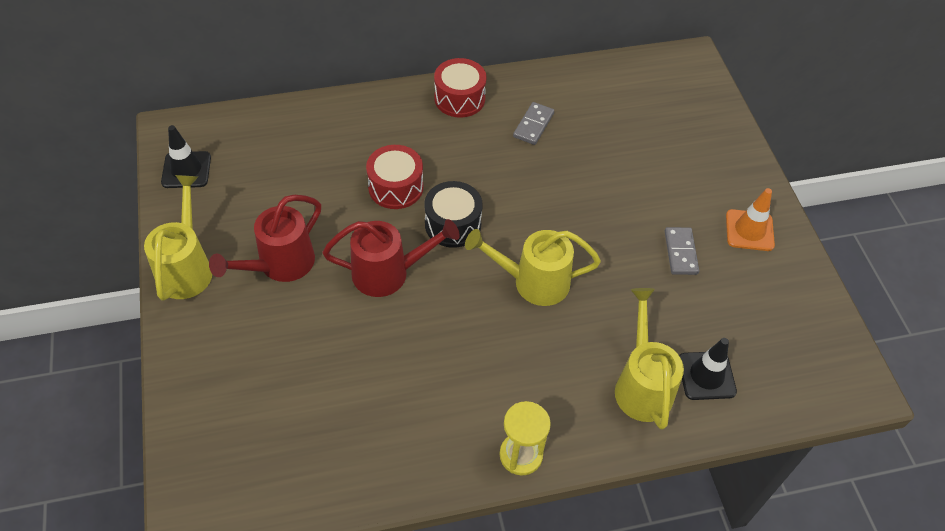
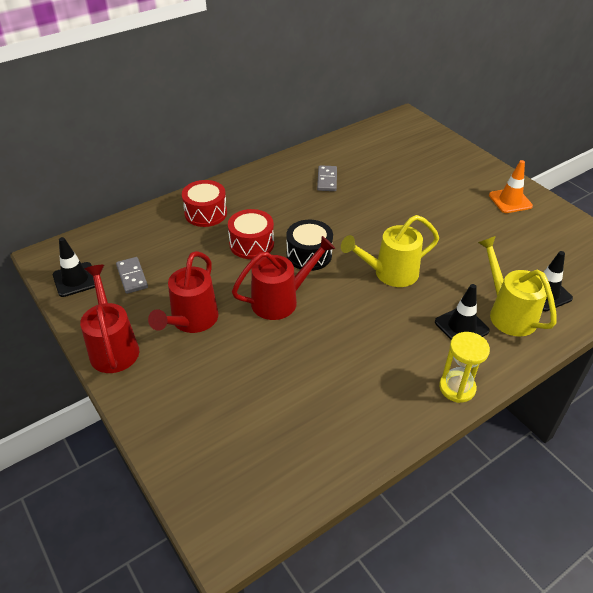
camera: 20 degrees left, 10 degrees down
yellow watering can [144,175,212,301] -> red watering can [80,265,139,373]
red drum [434,58,486,118] -> red drum moved to [182,180,227,227]
grey domino [665,227,699,275] -> grey domino moved to [116,257,148,294]
none -> black traffic cone [435,284,490,340]

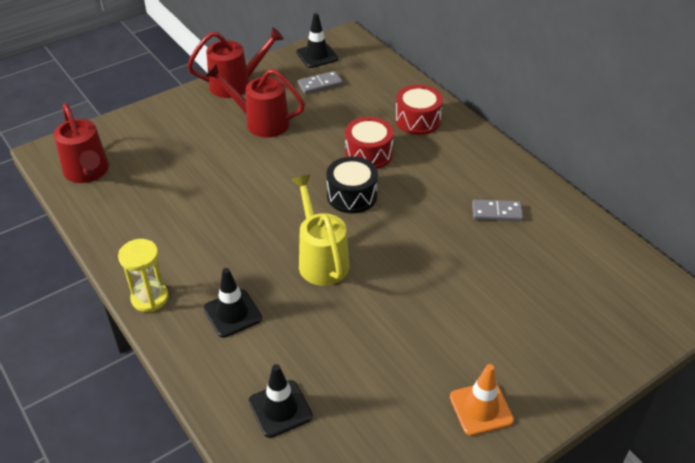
camera: 90 degrees right, 0 degrees up
red watering can [232,236,335,320] -> red watering can moved to [54,103,109,183]
yellow watering can [478,236,557,337] -> none

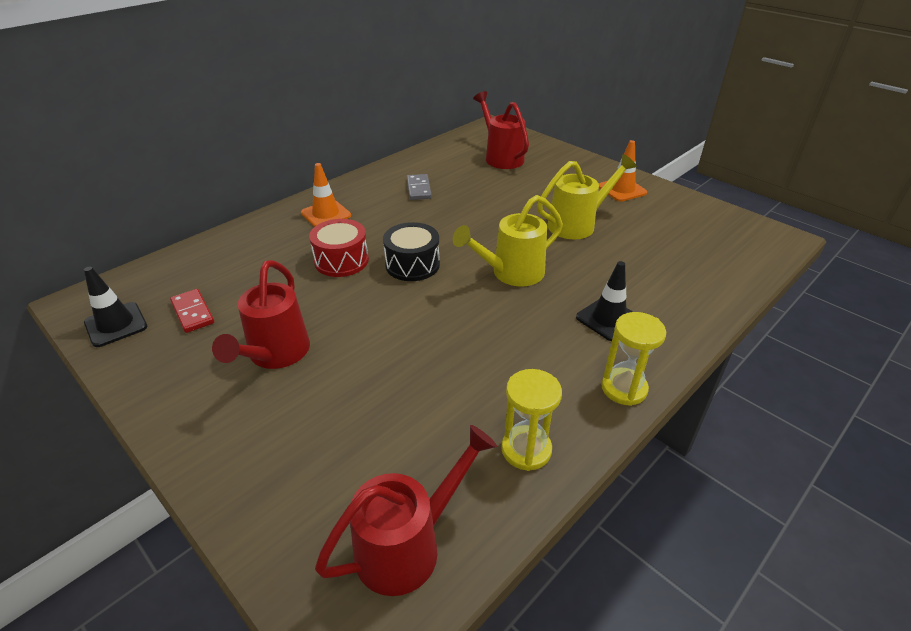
camera: 100 degrees left, 5 degrees down
red watering can [187,27,284,98] -> red watering can moved to [473,91,529,169]
black traffic cone [249,364,313,438] -> none
grey domino [298,71,343,94] -> red domino [170,289,214,333]
red drum [395,85,443,135] -> none
none -> orange traffic cone [301,163,351,227]
none -> yellow hourglass [501,369,562,471]
none -> yellow watering can [537,154,637,239]

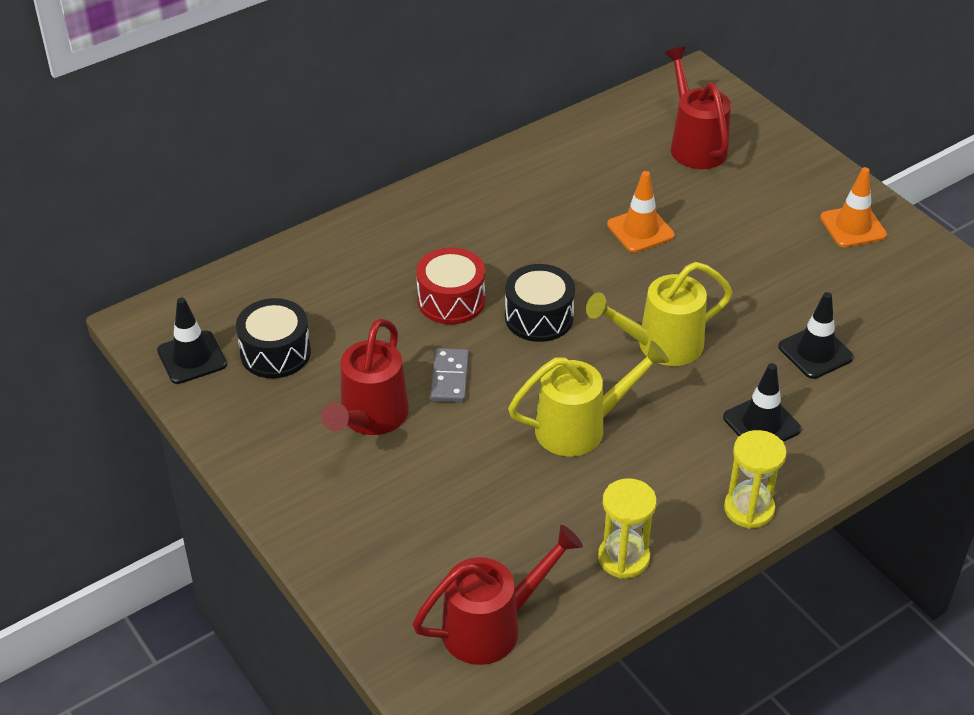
camera: 10 degrees right, 5 degrees up
red domino [170,289,214,333] -> black drum [236,298,311,378]
orange traffic cone [301,163,351,227] -> orange traffic cone moved to [607,171,675,253]
grey domino [407,174,432,200] -> grey domino moved to [430,348,469,403]
yellow watering can [537,154,637,239] -> yellow watering can moved to [508,341,669,456]
none -> black traffic cone [778,292,854,379]

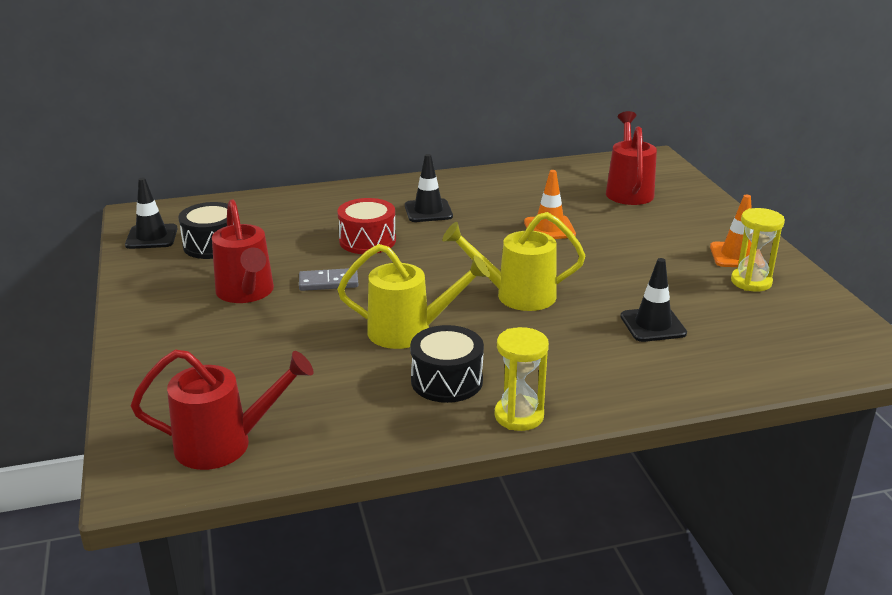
camera: 20 degrees right, 15 degrees down
red watering can [321,319,409,435] -> red watering can turned 60 degrees counterclockwise [212,199,274,303]
grey domino [430,348,469,403] -> grey domino turned 60 degrees clockwise [299,268,358,291]
black drum [505,264,575,342] -> black drum moved to [410,325,484,403]
yellow hourglass [598,478,657,579] -> yellow hourglass moved to [731,208,785,292]
black traffic cone [723,363,801,442] -> black traffic cone moved to [405,154,453,222]

